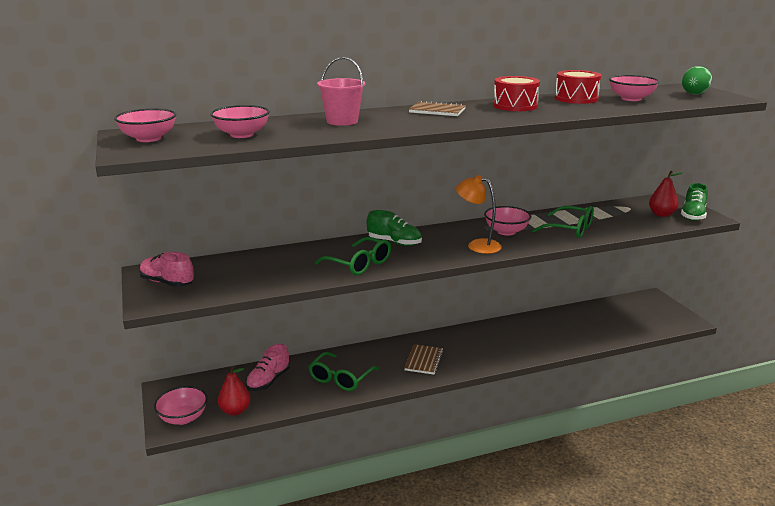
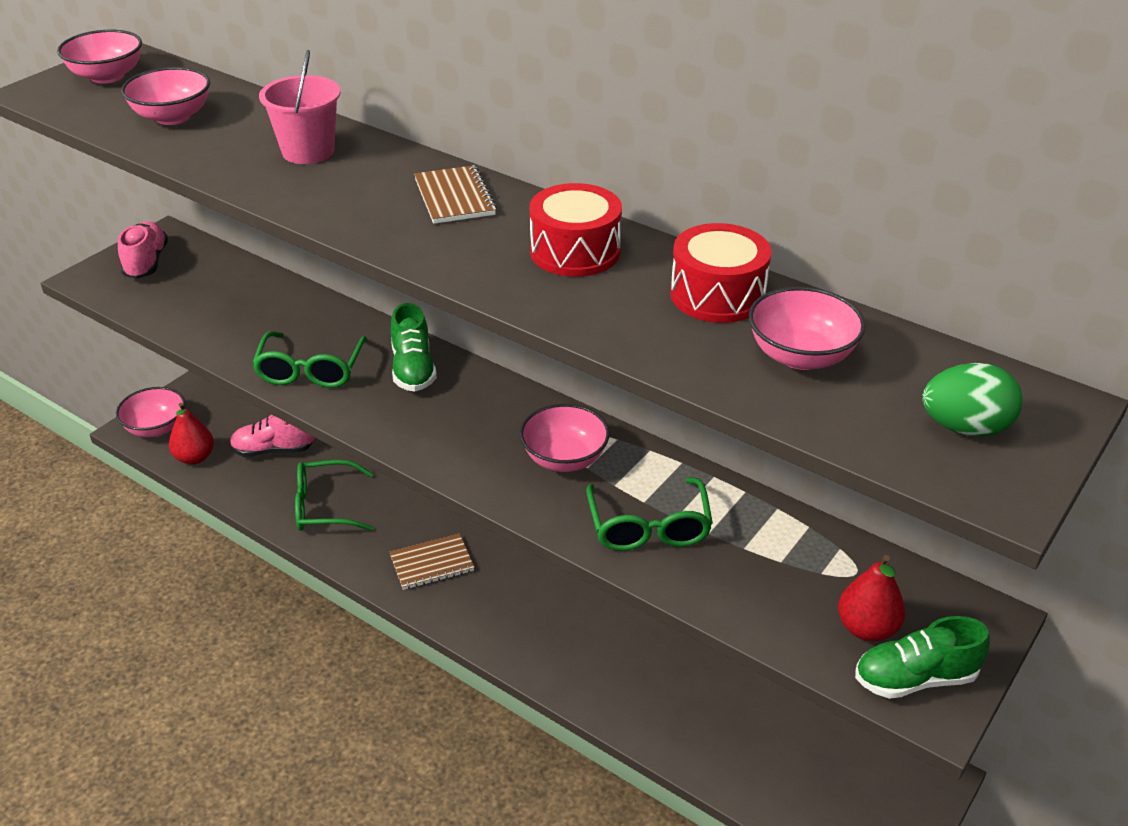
camera: 55 degrees right, 15 degrees up
orange lamp [456,175,502,254] -> none

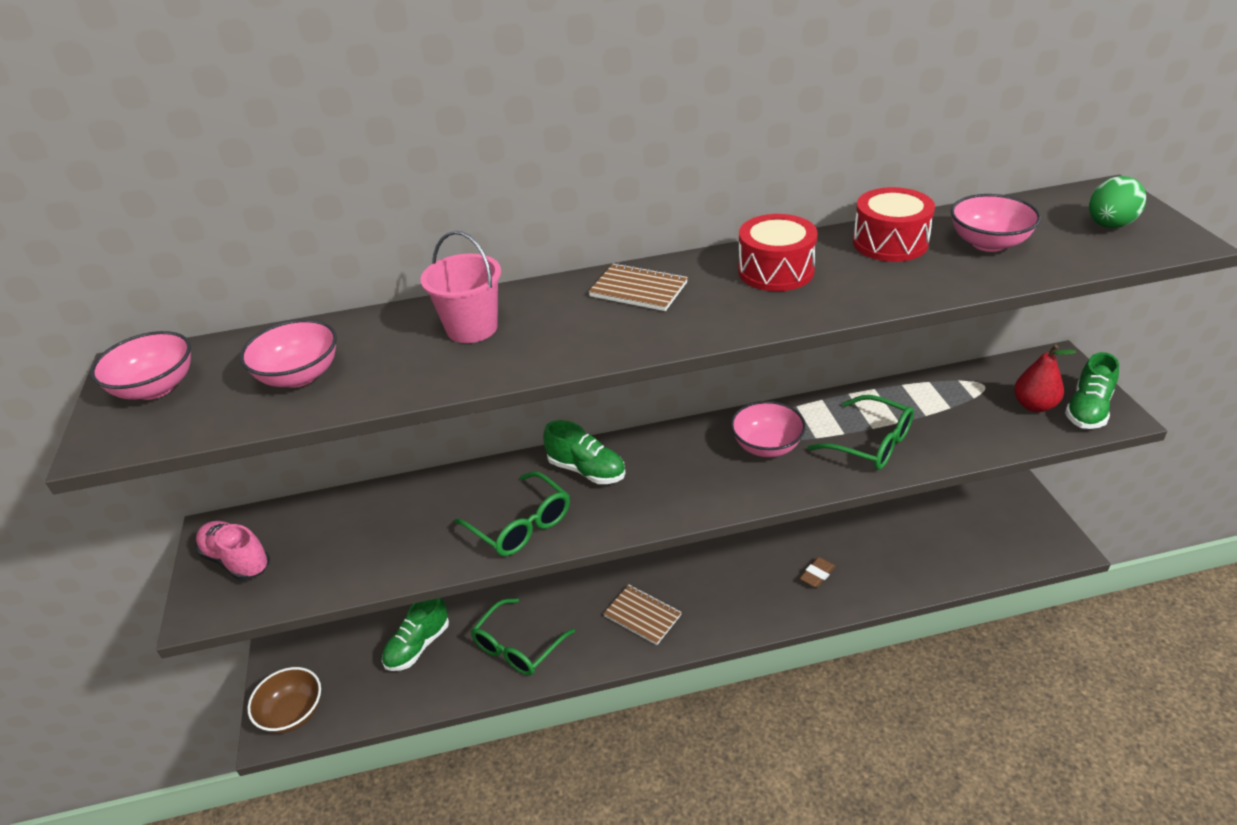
camera: 45 degrees left, 0 degrees up
pink bowl [116,387,185,437] -> brown bowl [248,667,321,733]
red pear [169,403,214,465] -> none
pink shoe [230,414,315,457] -> green shoe [382,598,449,671]
brown notebook [390,534,475,590] -> brown notebook turned 75 degrees counterclockwise [603,585,682,645]
none -> brown eraser [800,557,836,588]

